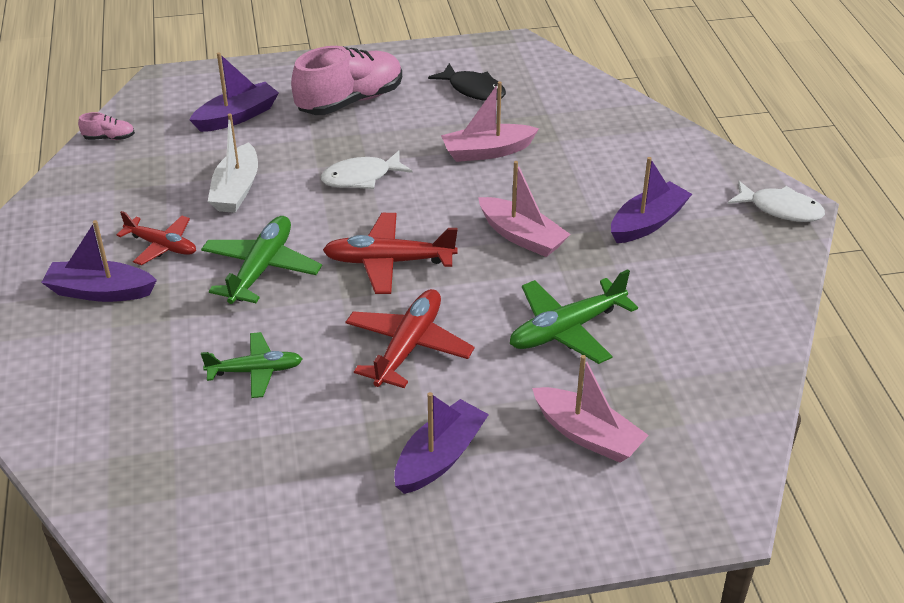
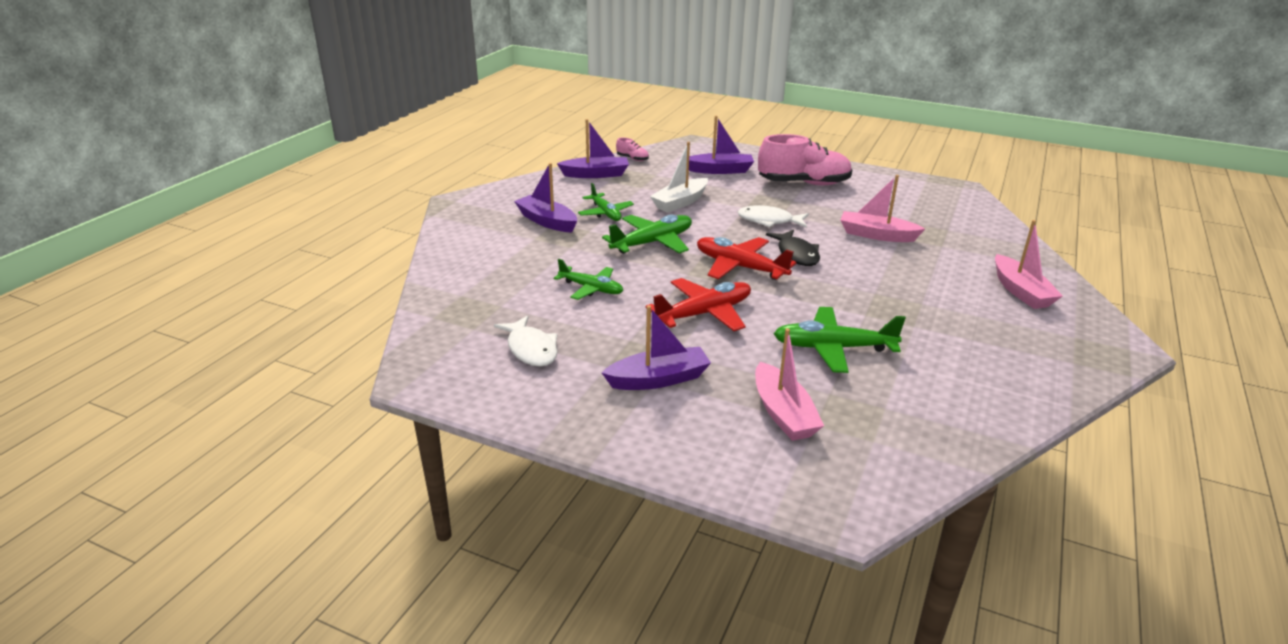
camera: 35 degrees right, 10 degrees down
red plane [117,211,196,265] -> green plane [578,183,634,221]
black fish [428,63,506,101] -> black fish moved to [766,230,820,266]
pink boat [478,161,571,257] -> pink boat moved to [995,220,1063,309]
purple boat [611,157,692,243] -> purple boat moved to [557,119,629,178]
white fish [728,181,825,222] -> white fish moved to [494,315,558,367]

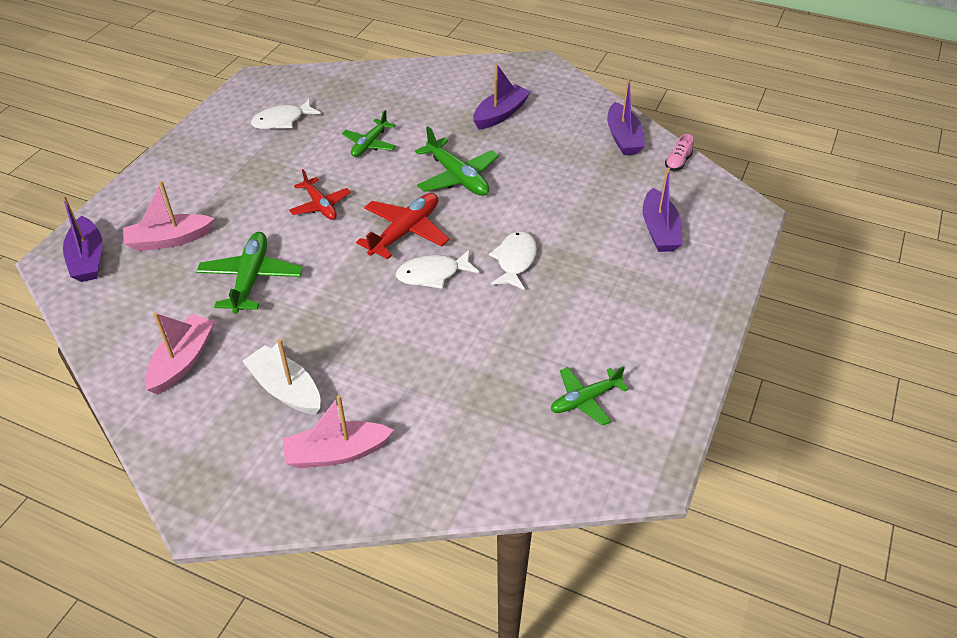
camera: 90 degrees right, 15 degrees up
green plane [578,183,634,221] -> green plane moved to [551,366,629,426]
purple boat [602,305,711,390] -> purple boat moved to [62,195,102,282]
red plane [646,278,751,331] -> red plane [289,169,351,220], size x0.67
white boat [650,142,708,213] -> white boat moved to [242,339,321,415]
pink shoe [758,134,852,185] -> none
black fish [766,230,820,266] -> white fish [396,249,479,289]
pink boat [840,175,925,242] -> pink boat moved to [145,312,215,394]

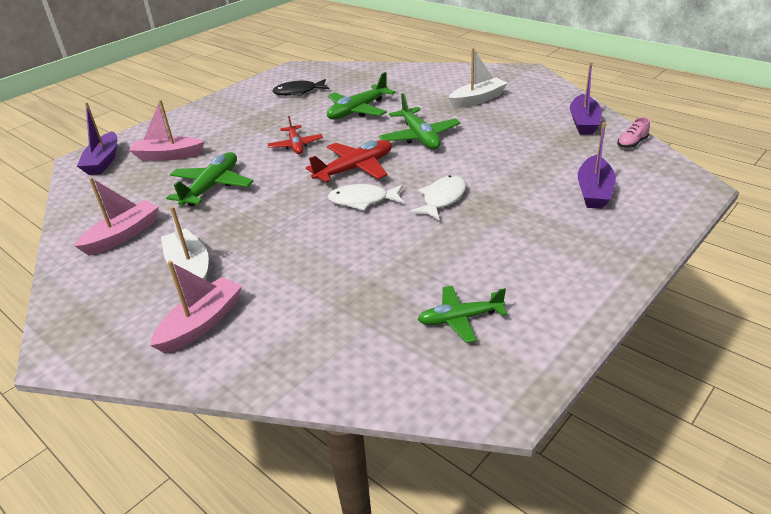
camera: 20 degrees right, 10 degrees down
white fish [251,99,321,129] -> black fish [272,79,329,96]
pink boat [283,395,394,468] -> pink boat turned 120 degrees clockwise [150,261,242,354]
green plane [342,110,396,157] -> green plane [327,72,395,120], size x1.50
purple boat [473,63,531,129] -> white boat [448,48,508,108]

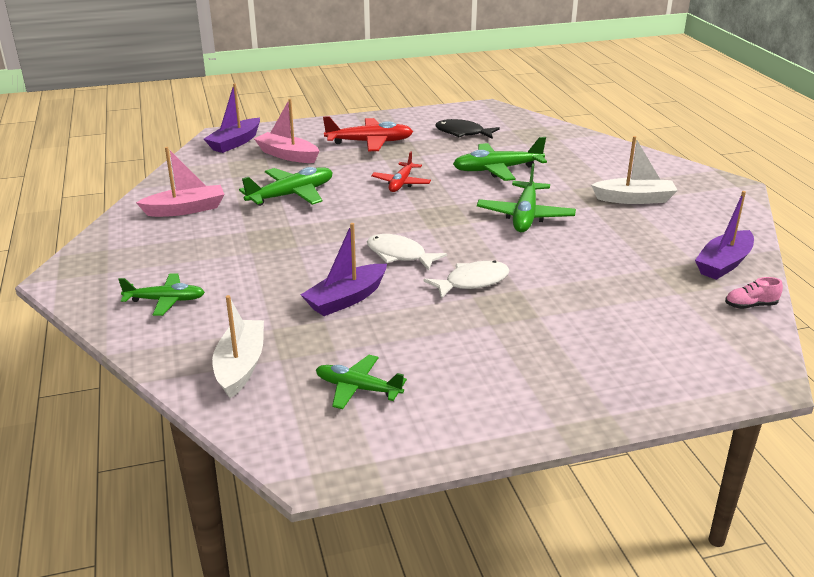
camera: 30 degrees right, 5 degrees down
pink boat [150,261,242,354] -> green plane [118,273,205,316]
white boat [161,206,209,280] -> white boat moved to [212,295,264,398]
red plane [306,140,392,182] -> red plane moved to [323,116,413,151]
purple boat [578,122,616,209] -> purple boat moved to [301,223,387,316]

